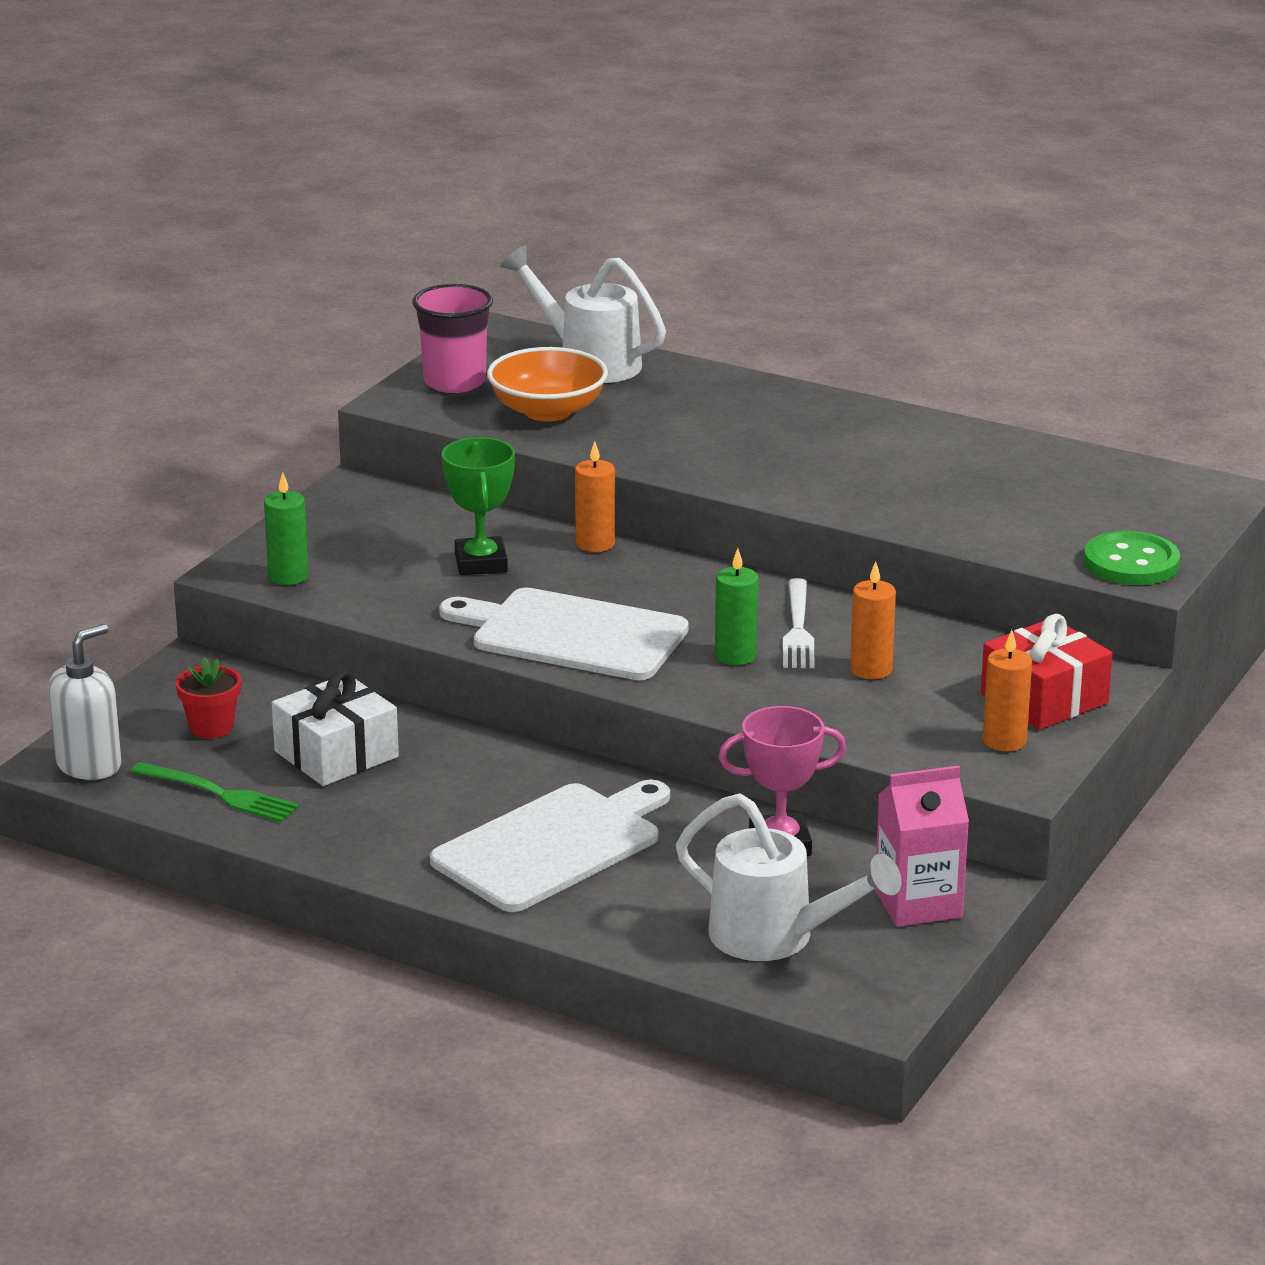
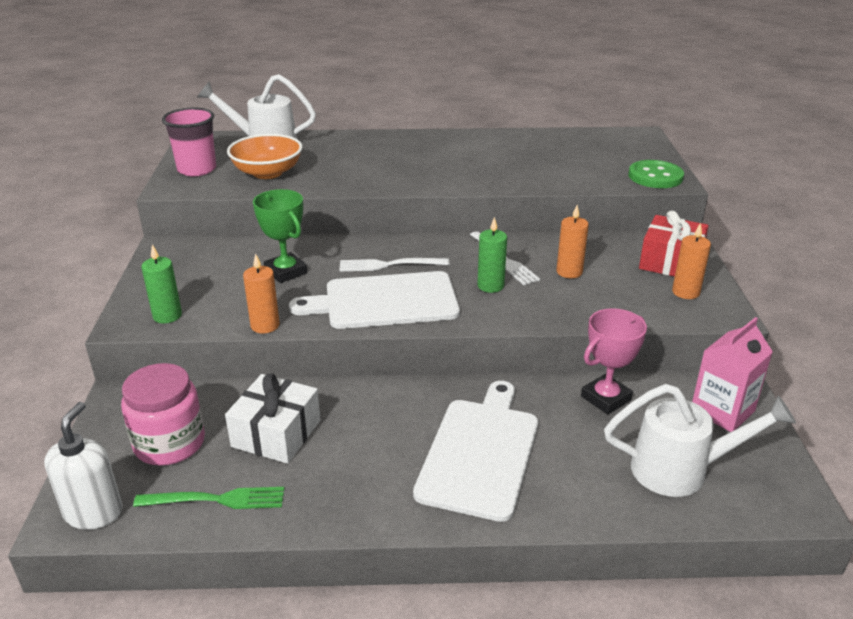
camera: 30 degrees left, 5 degrees up
red flower pot [175,657,241,738] -> pink jar [121,363,205,466]
orange candle [575,441,615,552] -> orange candle moved to [243,253,280,333]
none -> white fork [340,258,449,271]

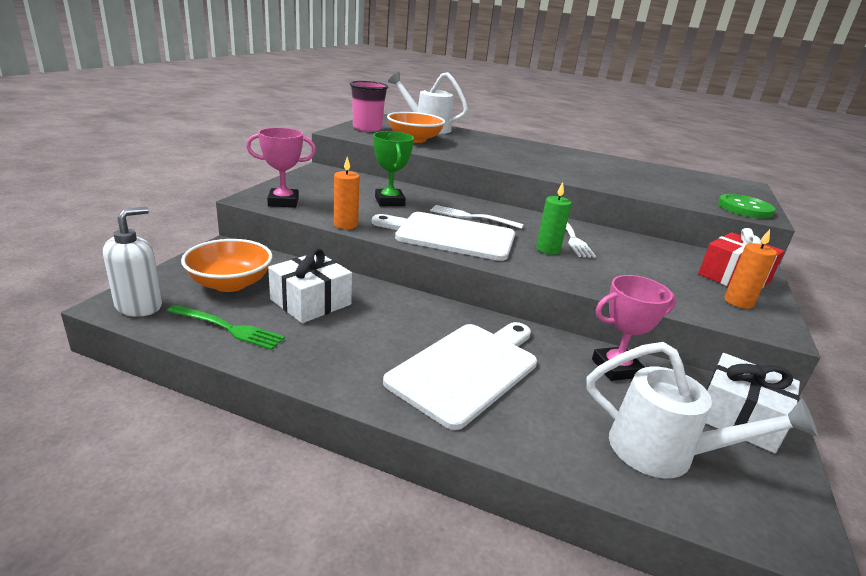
camera: 20 degrees right, 5 degrees down
pink jar [121,363,205,466] -> orange bowl [181,239,272,292]
green candle [141,245,182,323] -> pink trophy [246,128,316,207]
orange candle [556,205,589,278] -> none
pink carton [692,317,773,432] -> white gift [706,353,800,453]

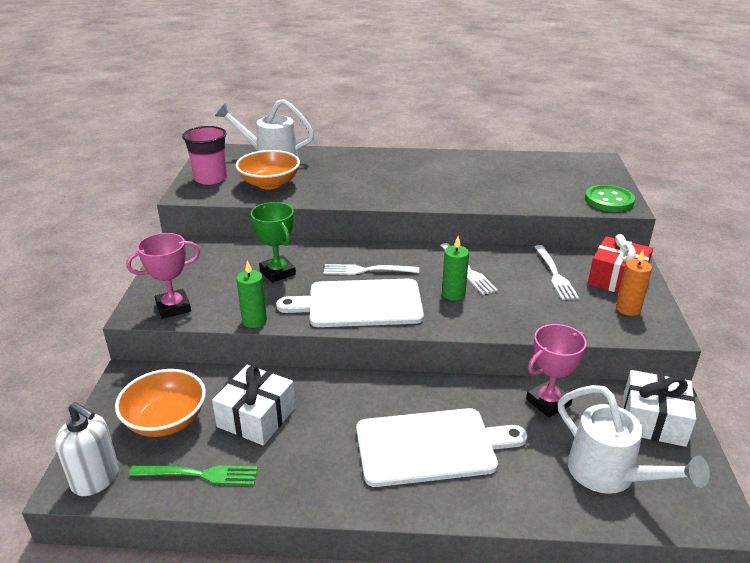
camera: 15 degrees left, 5 degrees up
white soap dispenser [103,207,162,317] -> white soap dispenser turned 105 degrees clockwise [55,402,119,496]
orange candle [334,157,360,229] -> green candle [236,260,267,328]
white cutting board [383,322,537,430] -> white cutting board turned 60 degrees clockwise [356,408,527,487]
white watering can [586,342,818,478] -> white watering can turned 45 degrees clockwise [558,385,710,494]
none -> white fork [534,245,579,300]

